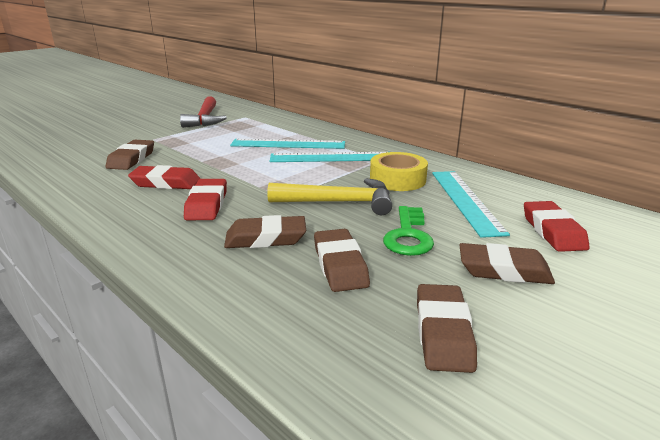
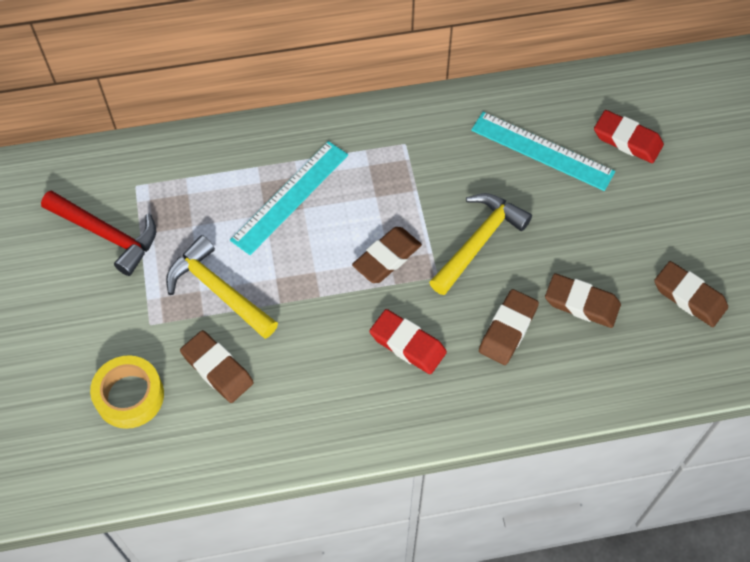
camera: 55 degrees left, 35 degrees up
red eraser [128,165,200,189] -> none
turquoise ruler [270,152,386,162] -> none
yellow tape [370,152,428,191] -> yellow tape moved to [90,355,164,429]
green key [383,206,434,256] -> none
brown eraser [459,243,555,284] -> brown eraser moved to [352,227,422,283]
none -> yellow hammer [166,235,278,339]

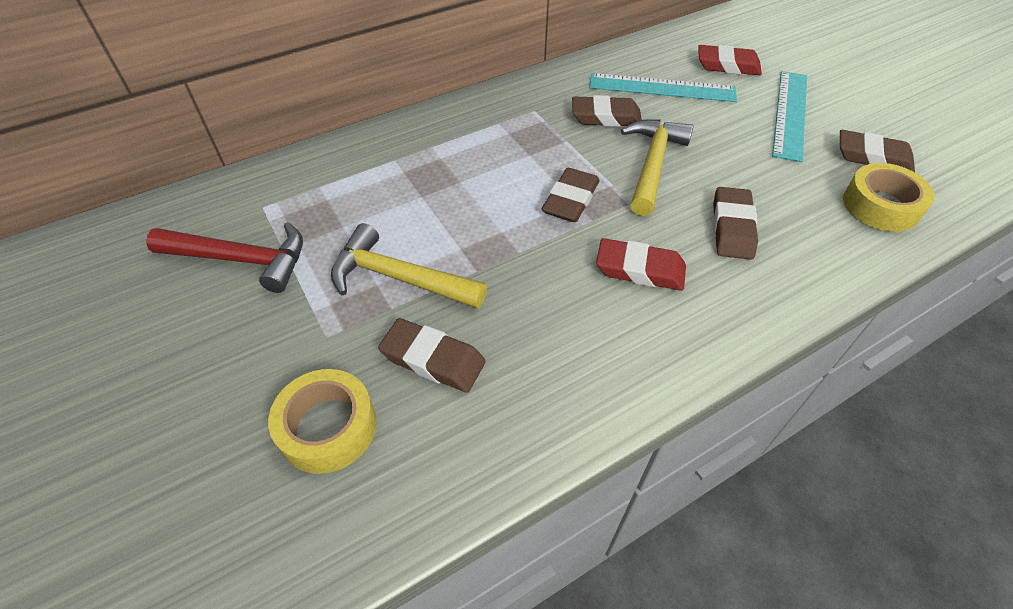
camera: 20 degrees left, 10 degrees down
turquoise ruler [230,141,348,255] -> turquoise ruler moved to [772,71,807,162]
brown eraser [545,273,621,328] -> brown eraser moved to [572,95,642,127]
none -> yellow tape [843,163,935,232]

